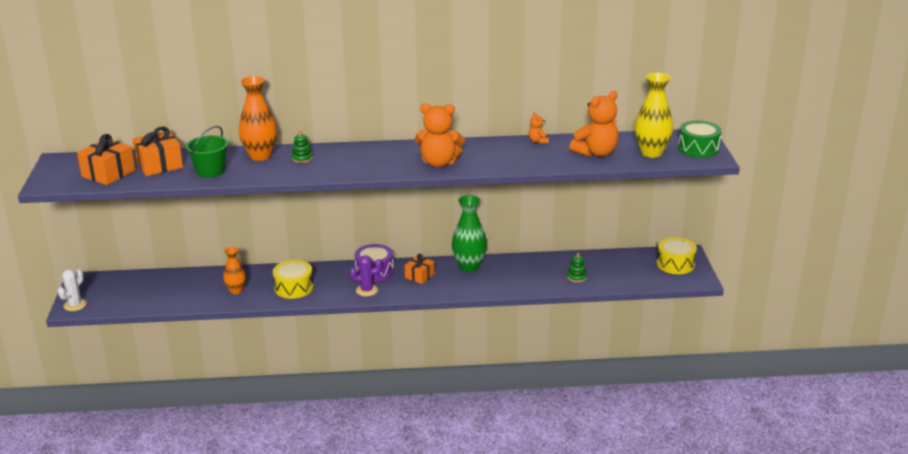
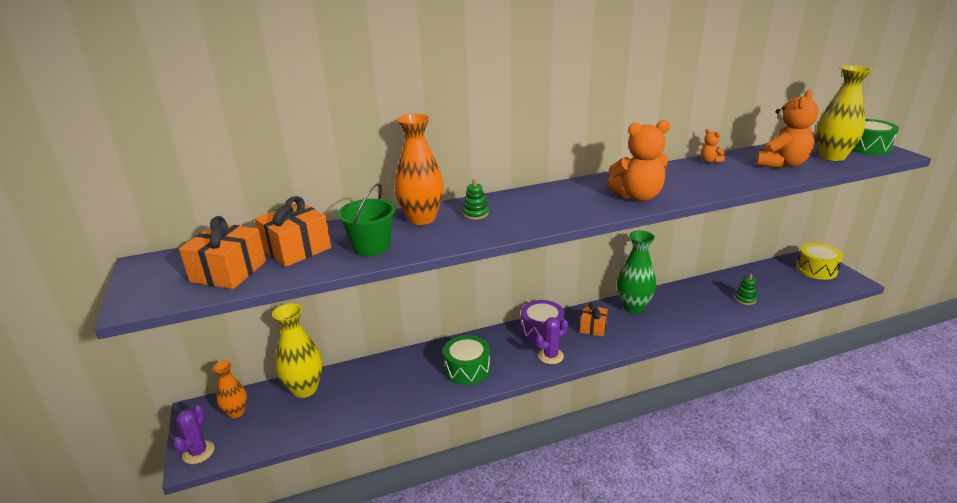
camera: 15 degrees left, 0 degrees up
white cactus [58,269,87,311] -> purple cactus [173,404,215,464]
orange vase [223,247,246,294] -> orange vase moved to [213,361,247,418]
yellow drum [273,260,314,299] -> green drum [443,335,490,385]
none -> yellow vase [272,303,323,398]

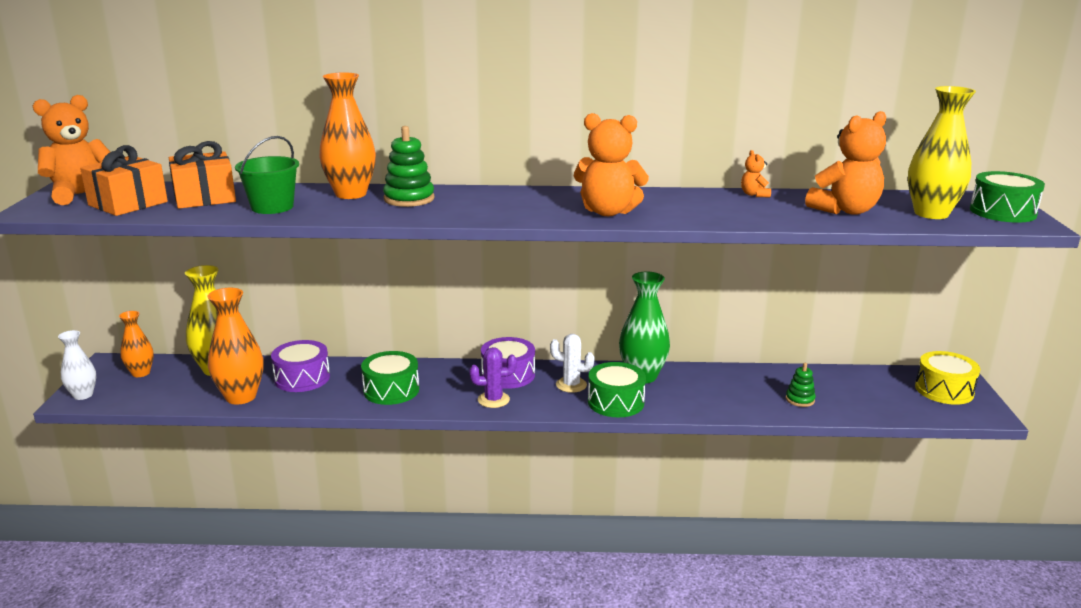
camera: 20 degrees right, 5 degrees down
purple cactus [173,404,215,464] -> white vase [58,330,96,400]
green stacking toy [463,179,489,220] -> green stacking toy [383,126,435,207], size x1.67
orange gift [580,303,608,337] -> white cactus [550,334,595,393]
none -> orange teddy bear [33,95,110,205]
none -> orange vase [207,288,263,405]
none -> purple drum [271,340,330,392]
none -> green drum [588,362,646,417]

